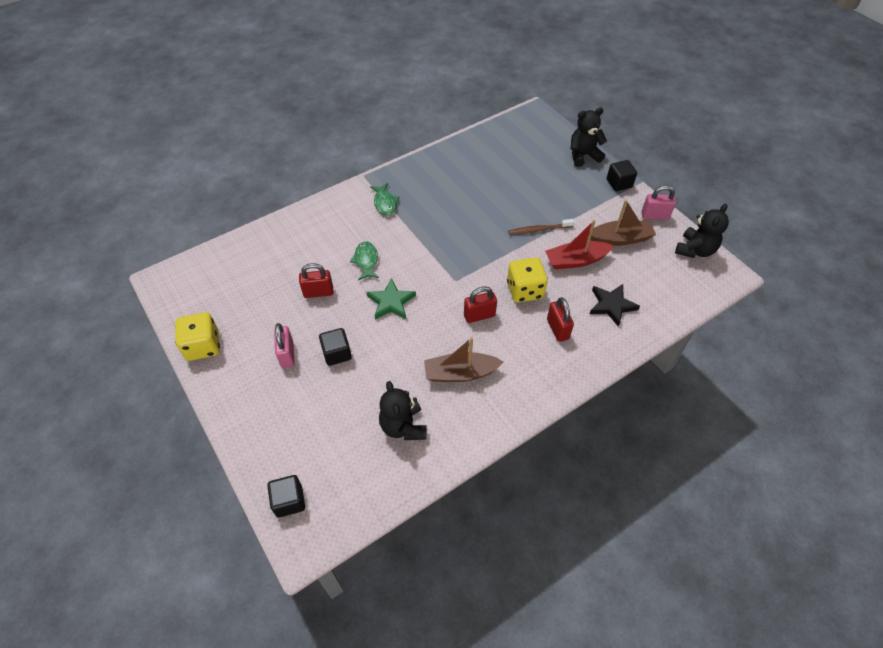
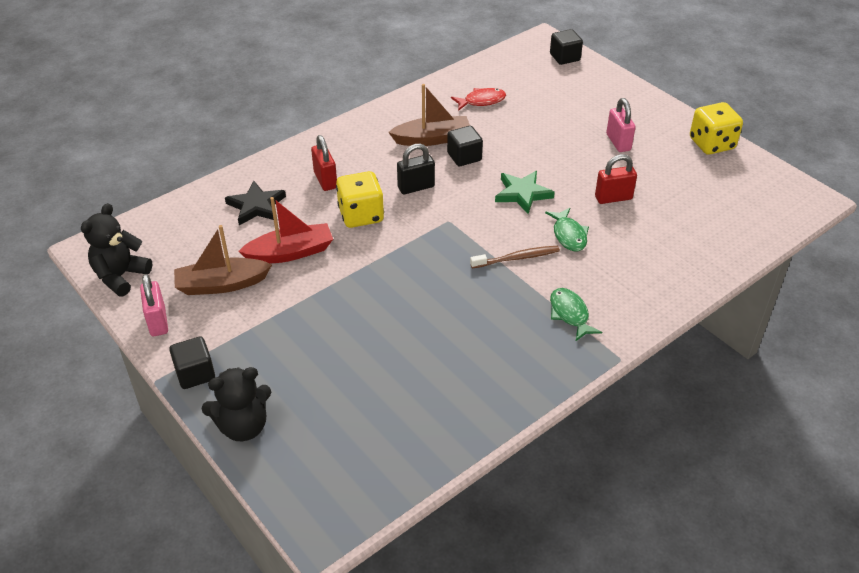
camera: 175 degrees right, 10 degrees down
black cube [319,328,352,366] -> black cube moved to [447,126,483,166]
black teddy bear [379,381,427,440] -> red fish [451,88,506,111]
red padlock [464,286,497,323] -> black padlock [397,144,435,194]
brown toothbrush [508,219,574,235] -> brown toothbrush moved to [470,246,560,268]
pink padlock [641,185,676,220] -> pink padlock turned 75 degrees clockwise [140,274,168,336]

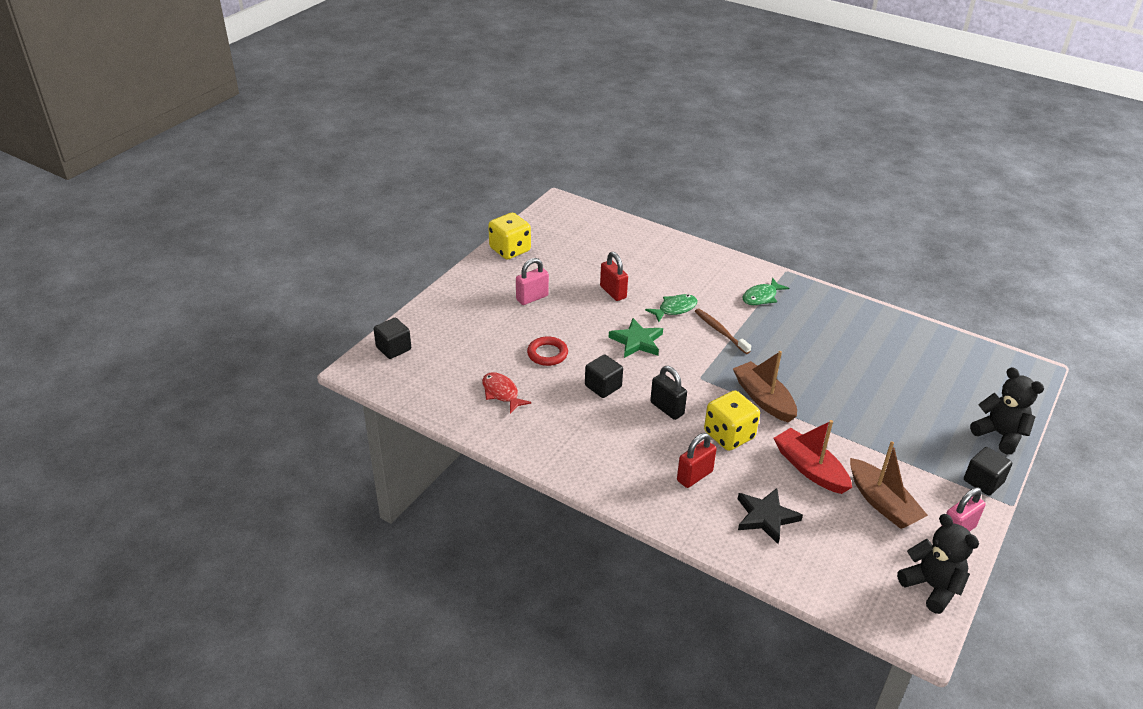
camera: 110 degrees left, 5 degrees down
black teddy bear [81,203,152,296] -> black teddy bear turned 135 degrees counterclockwise [897,514,979,614]
brown boat [388,84,470,146] -> brown boat moved to [733,351,797,423]
none -> red ring [527,336,568,366]

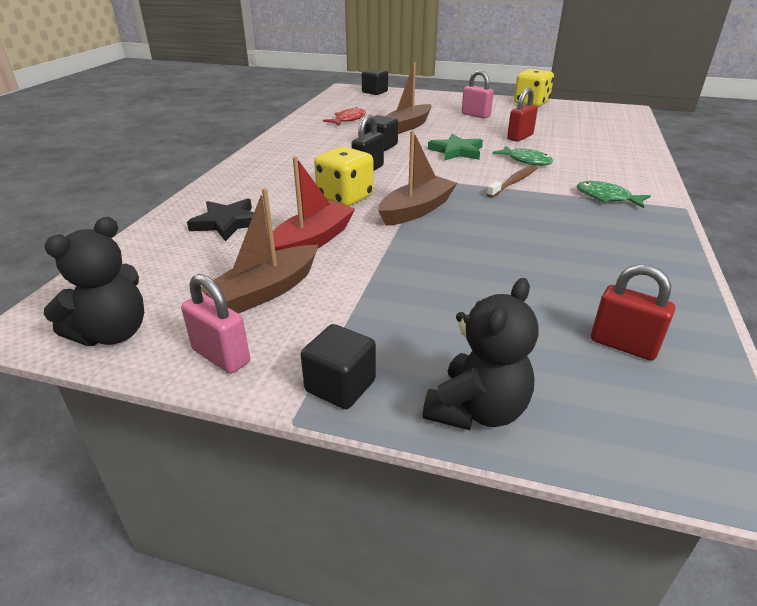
camera: 75 degrees right, 5 degrees down
red ring [527,336,568,366] -> brown boat [385,63,432,134]
red padlock [677,433,717,488] -> red padlock moved to [591,264,675,361]

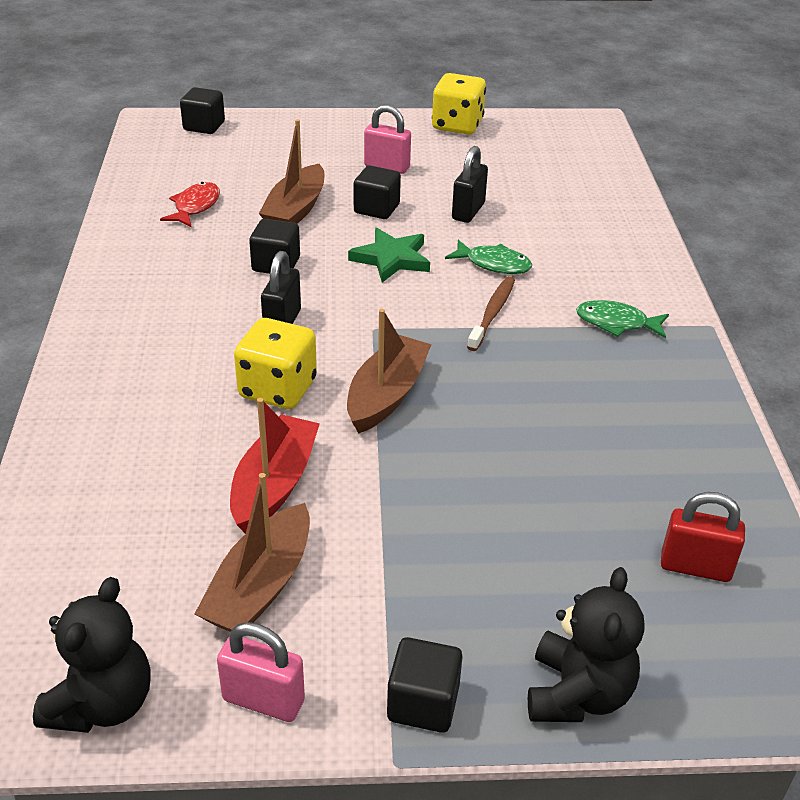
camera: 20 degrees left, 5 degrees up
black star [187,198,254,241] -> none
red padlock [507,88,538,142] -> black padlock [452,146,488,223]
none -> black cube [354,165,401,219]

